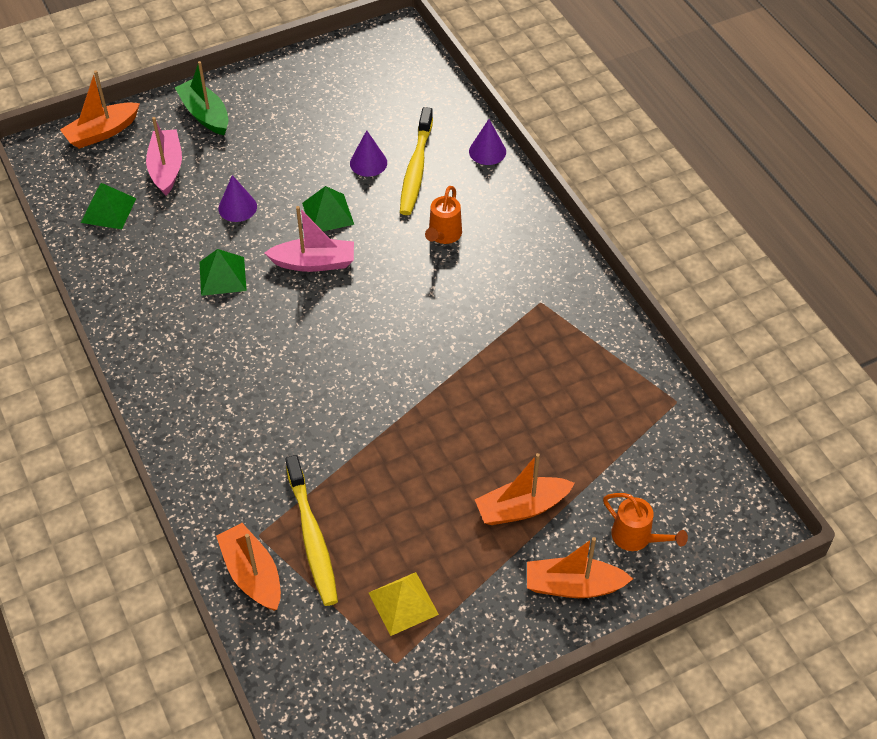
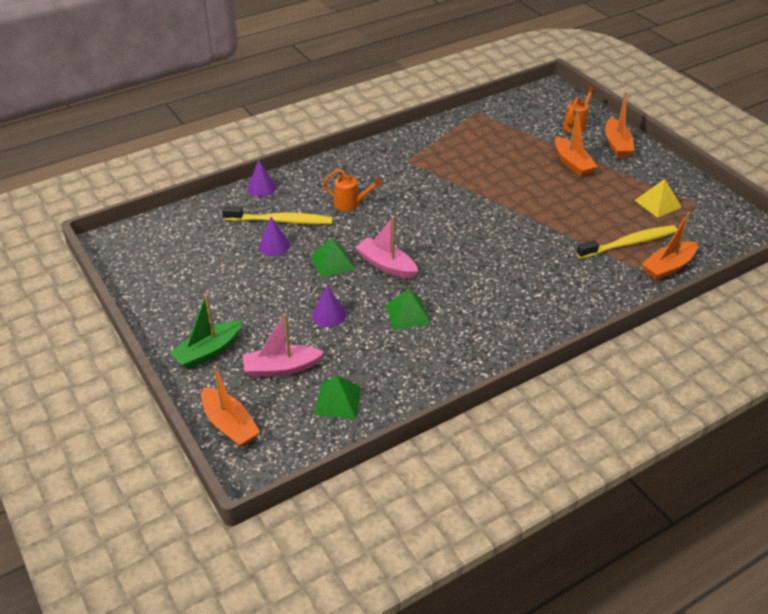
camera: 95 degrees left, 10 degrees down
pink boat [264,206,354,272] -> pink boat turned 45 degrees counterclockwise [355,216,418,279]

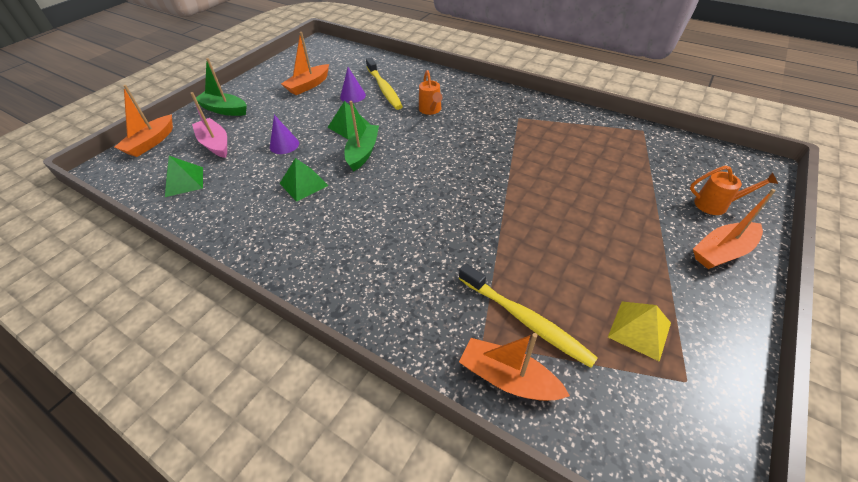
camera: 65 degrees right, 5 degrees up
purple cone [247,159,276,197] -> none
pink boat [355,216,418,279] -> green boat [344,101,379,171]
orange boat [555,110,598,177] -> orange boat moved to [281,32,329,95]

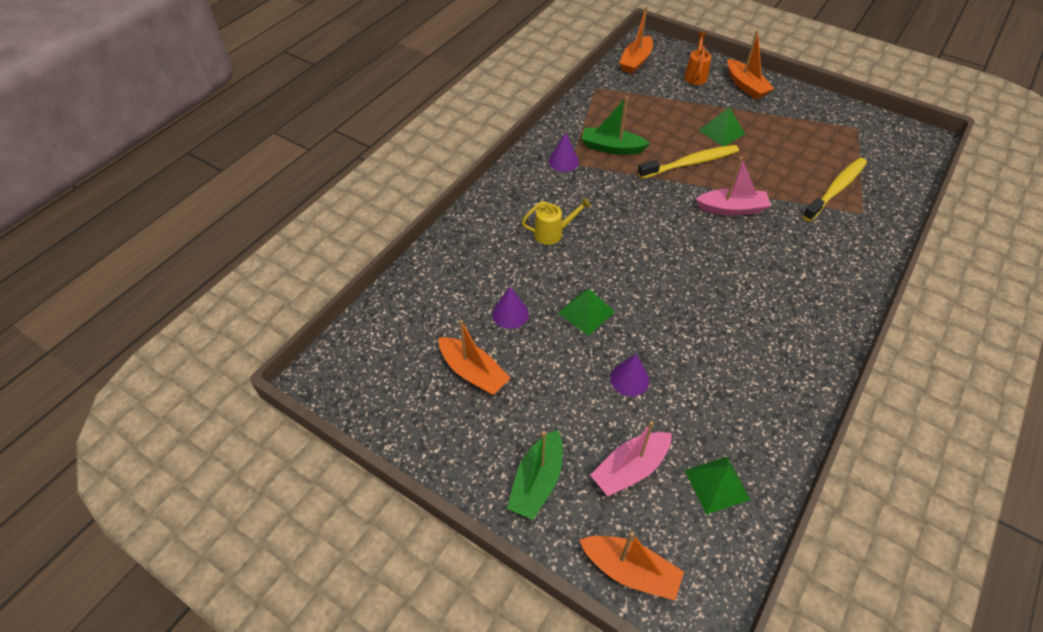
camera: 90 degrees left, 5 degrees up
green pyramid [280,158,329,202] -> green pyramid moved to [699,107,745,146]
green boat [344,101,379,171] -> green boat moved to [582,96,650,155]
yellow toothbrush [366,58,403,110] -> yellow toothbrush moved to [637,145,739,179]
orange watering can [419,70,443,115] -> yellow watering can [522,197,591,245]
orange boat [459,333,570,401] -> orange boat moved to [619,6,653,74]
yellow pyramid [608,301,671,362] -> none
none -> purple cone [549,132,579,172]
none -> pink boat [696,157,771,215]

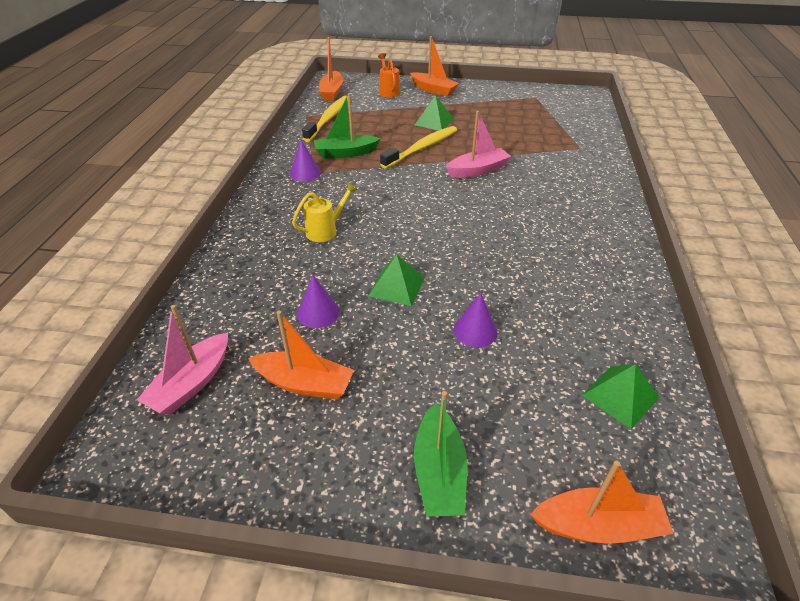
camera: 25 degrees left, 10 degrees down
pink boat [590,421,672,496] -> pink boat moved to [137,305,228,415]
yellow toothbrush [803,158,867,221] -> yellow toothbrush moved to [302,96,348,141]

